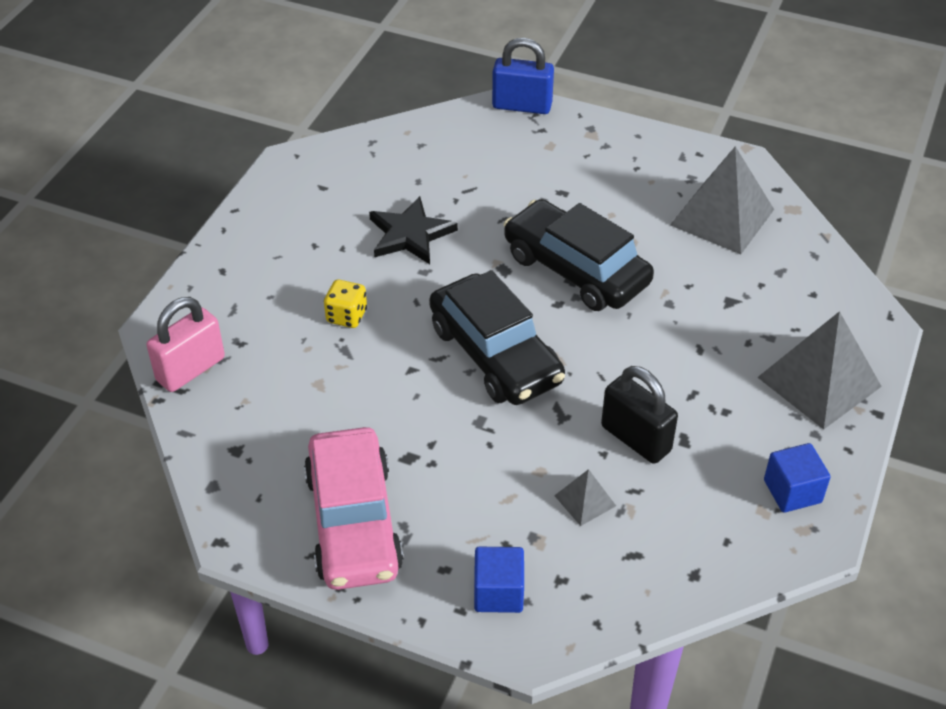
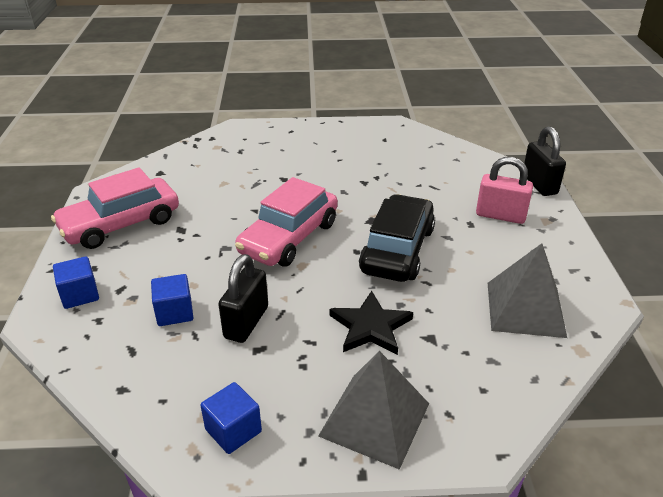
camera: 65 degrees right, 10 degrees down
pink padlock [146,297,225,392] -> pink padlock moved to [476,157,533,224]
yellow dice [324,280,367,328] -> none
black star [369,196,458,264] -> black star moved to [330,291,413,355]
black car [429,270,565,405] -> pink car [235,177,338,267]
blue padlock [492,38,554,114] -> black padlock [524,126,566,196]
grey pyramid [554,469,616,526] -> blue cube [151,274,193,326]

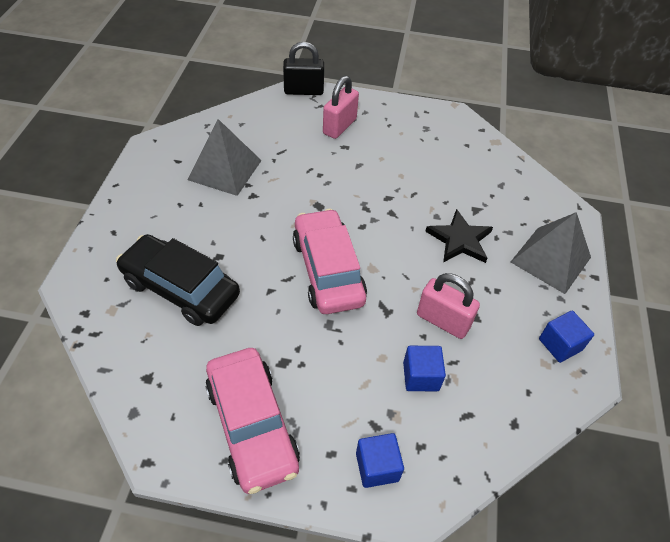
camera: 80 degrees left, 15 degrees up
black padlock [218,254,268,343] -> pink padlock [417,273,480,339]
pink car [235,177,338,267] -> pink car turned 150 degrees counterclockwise [293,209,367,314]
black car [359,194,435,282] -> black car moved to [116,234,240,326]
grey pyramid [488,243,567,338] -> grey pyramid moved to [188,119,262,196]

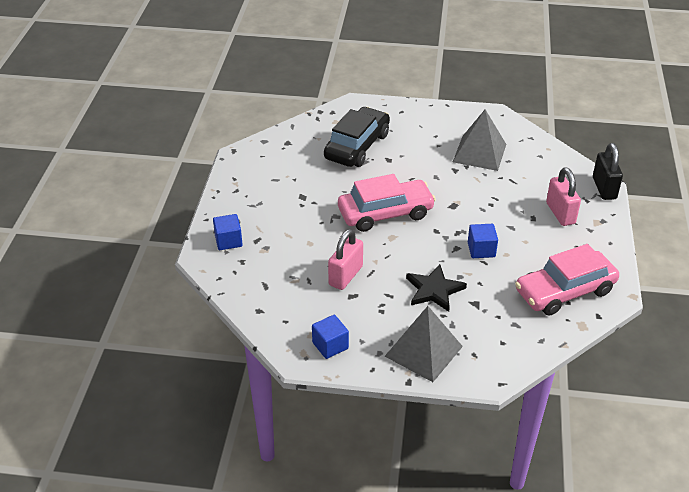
camera: 90 degrees right, 10 degrees down
pink car [205,348,300,494] -> pink car moved to [515,244,619,316]
pink padlock [323,76,359,139] -> pink padlock turned 45 degrees clockwise [546,167,581,226]
blue cube [403,346,446,391] -> blue cube moved to [468,224,498,258]

